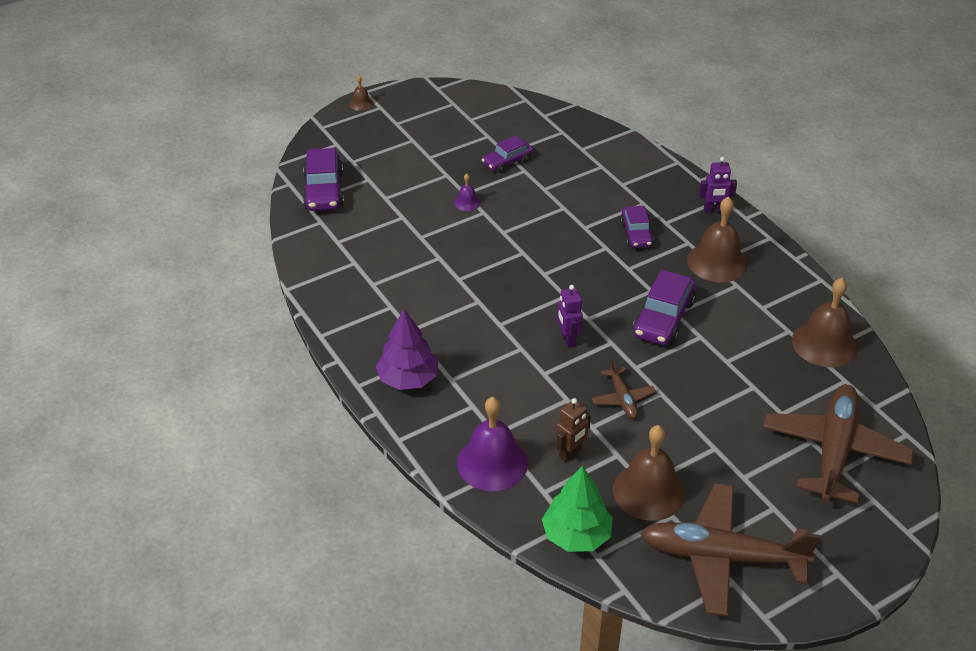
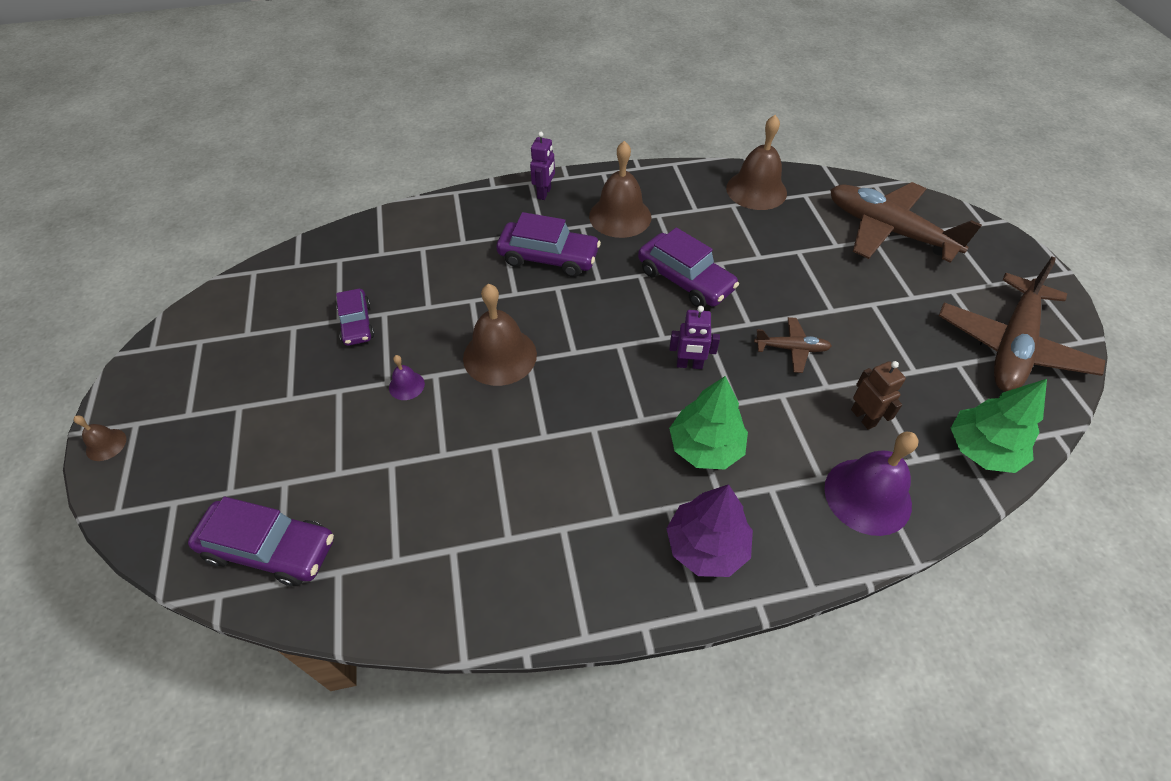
camera: 70 degrees left, 10 degrees up
brown bell [613,425,685,521] -> brown bell moved to [463,284,537,386]
purple car [620,206,654,248] -> purple car [496,212,601,277], size x1.56
none -> green tree [669,376,748,469]

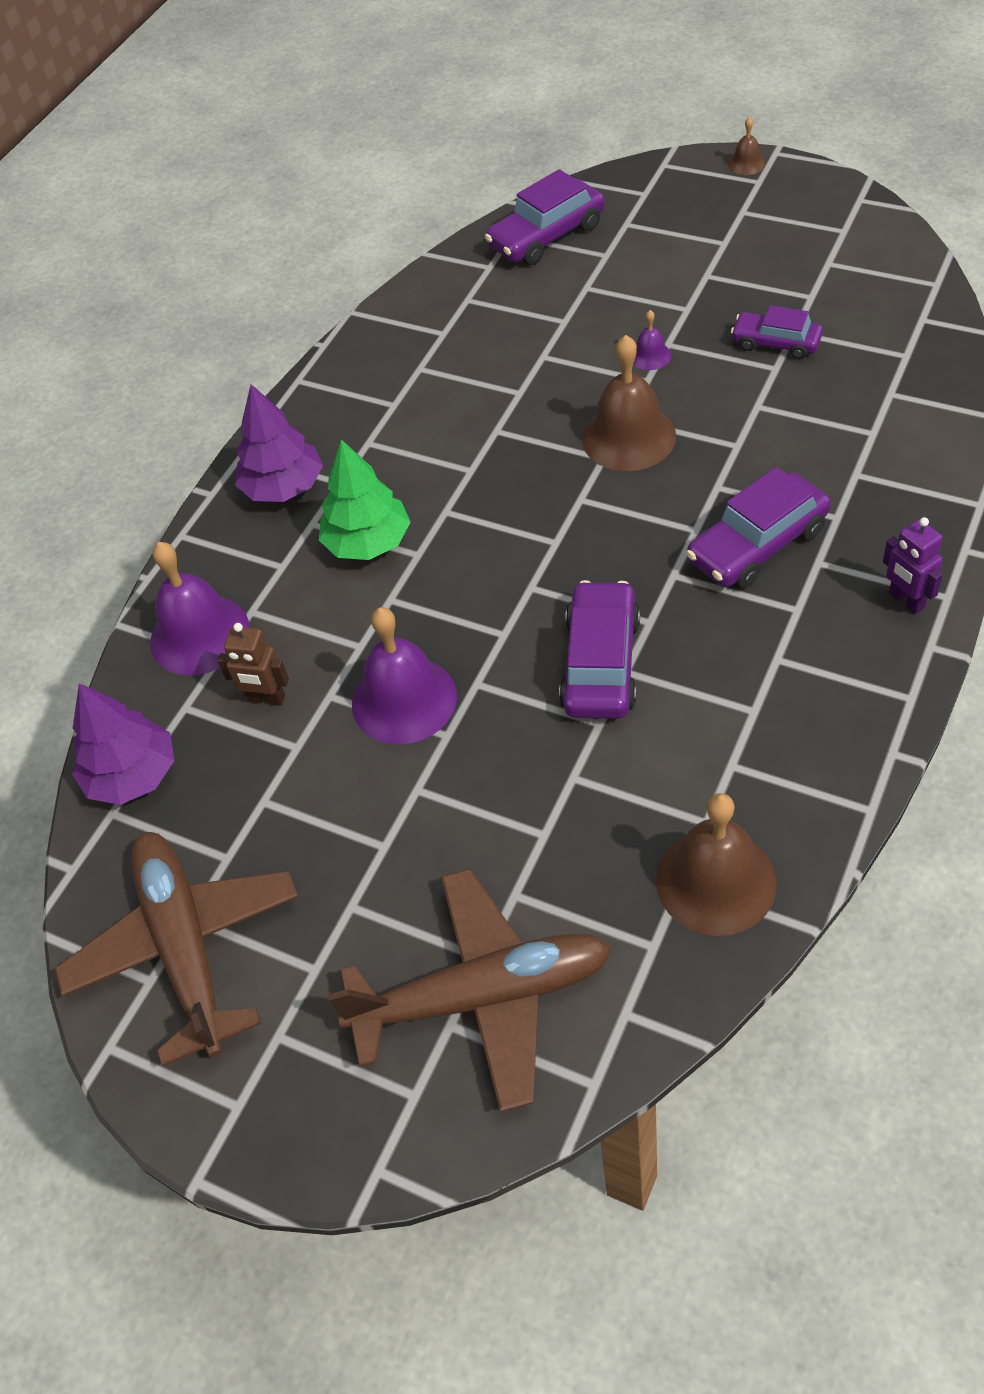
camera: 135 degrees right, 0 degrees up
brown bell [589,141,651,238] -> none
purple car [638,227,739,308] -> purple car turned 105 degrees clockwise [559,580,640,719]
purple robot [669,306,720,369] -> none
brown plane [754,317,832,373] -> purple bell [352,607,457,745]
green tree [951,379,1047,473] -> purple tree [72,683,174,805]

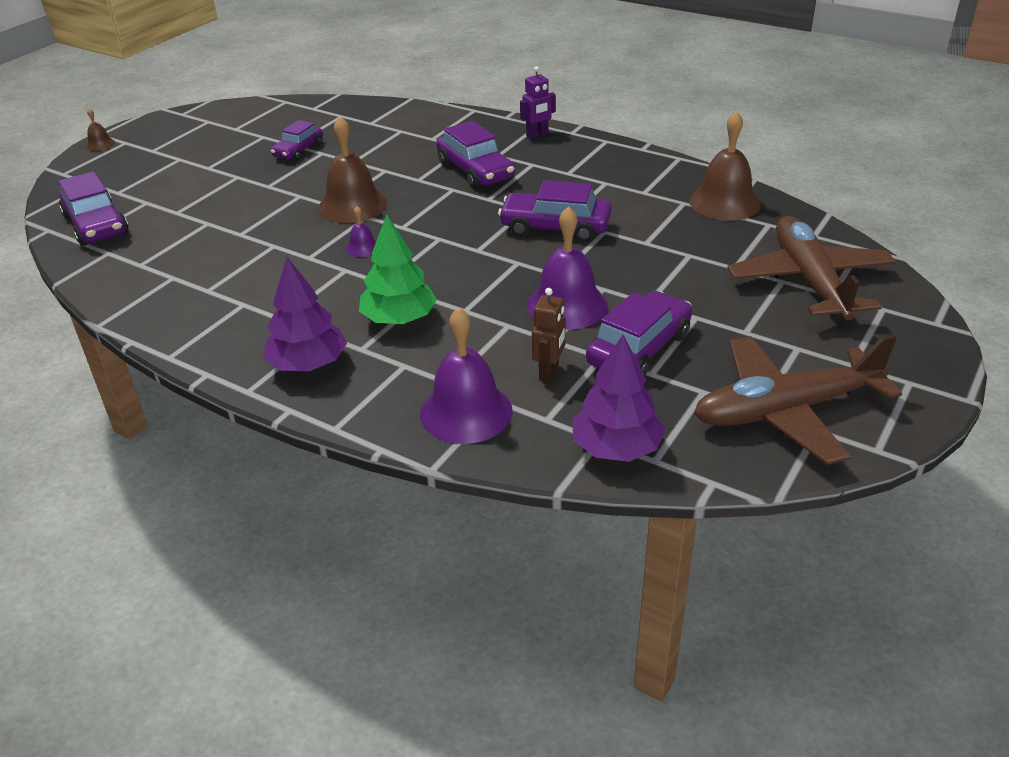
camera: 90 degrees left, 15 degrees down
purple bell [633,310,672,370] -> purple bell moved to [346,206,376,257]
none -> purple car [586,291,692,376]

